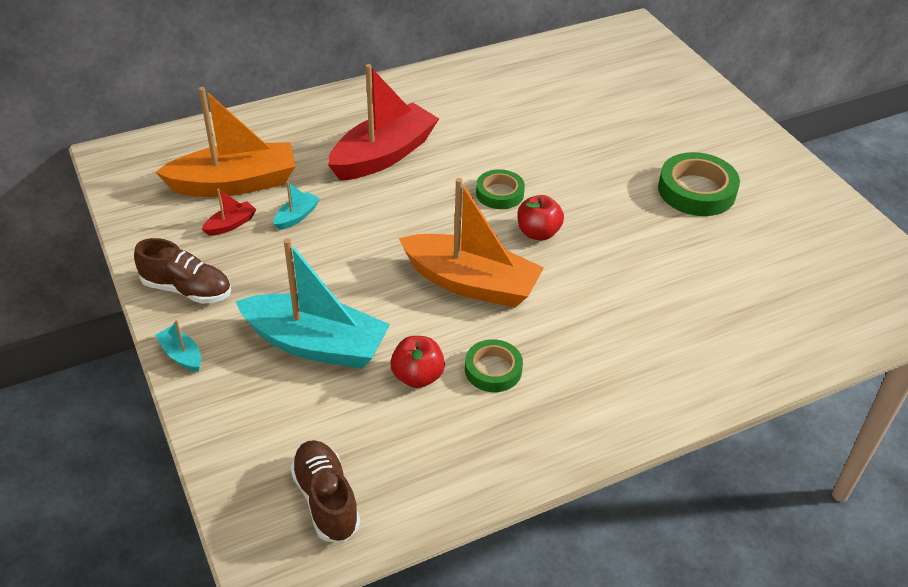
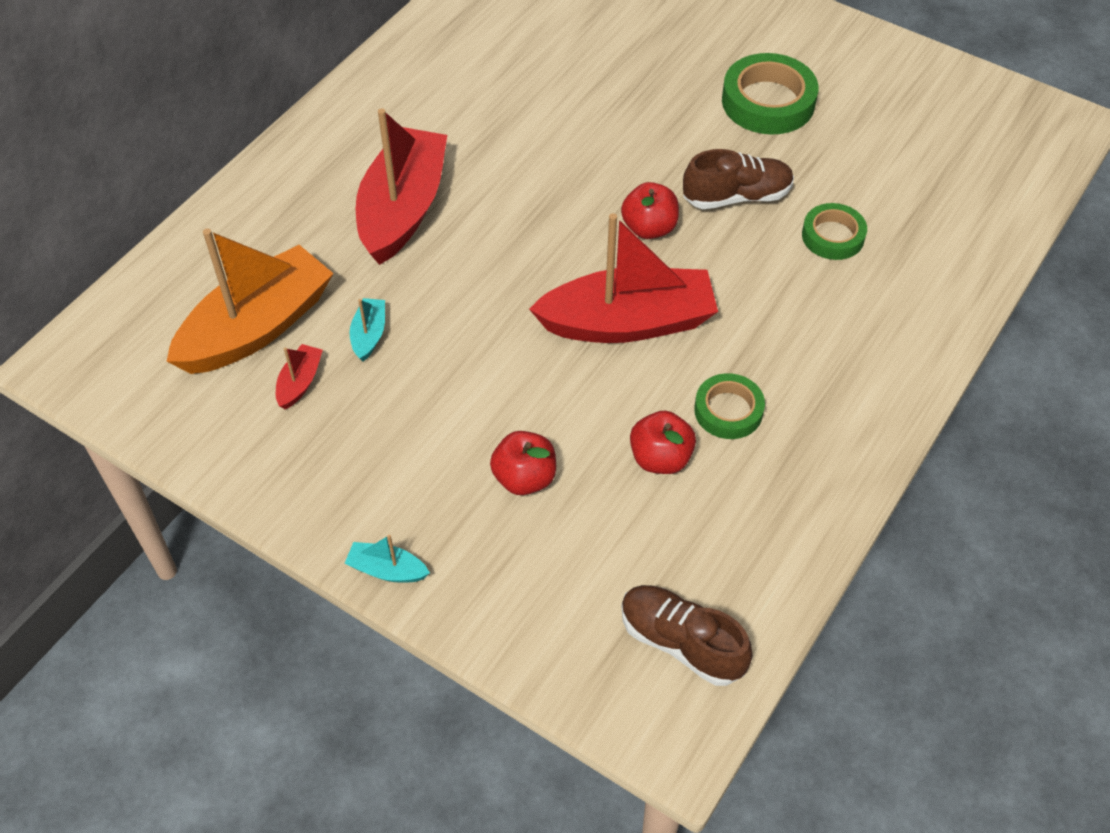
camera: 30 degrees left, 10 degrees up
brown shoe [134,238,231,304] -> brown shoe moved to [683,149,794,209]
turquoise boat [235,238,390,369] -> red apple [490,431,556,495]
orange boat [399,178,544,308] -> red boat [529,213,718,343]
green tape [476,169,525,209] -> green tape moved to [802,203,867,260]

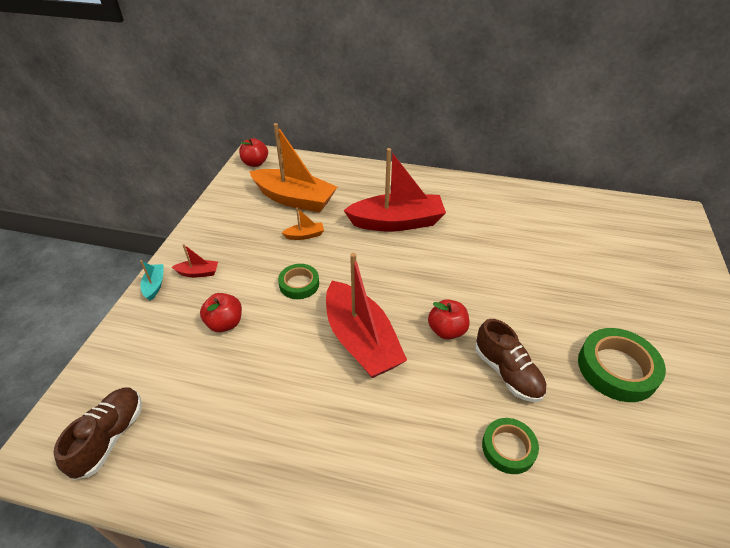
camera: 70 degrees right, 10 degrees down
red boat [276,344,323,410] -> red boat moved to [172,244,218,277]
turquoise boat [350,298,385,362] -> orange boat [282,208,324,240]
red apple [630,411,696,474] -> red apple moved to [239,138,268,167]
green tape [694,373,765,439] -> green tape moved to [278,264,319,299]

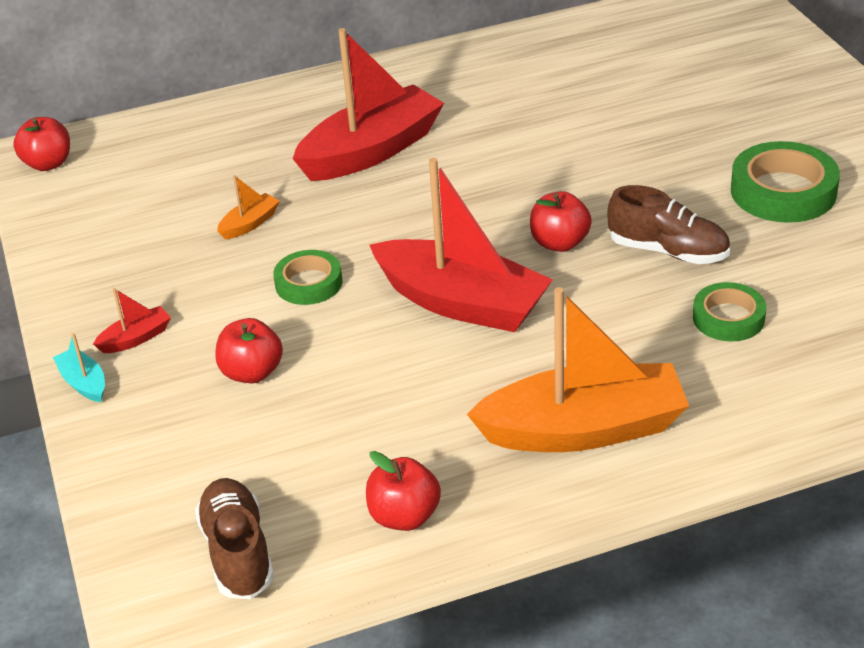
camera: 30 degrees left, 5 degrees down
orange boat [249,123,337,213] -> orange boat moved to [467,287,689,452]
none -> red apple [366,451,441,531]

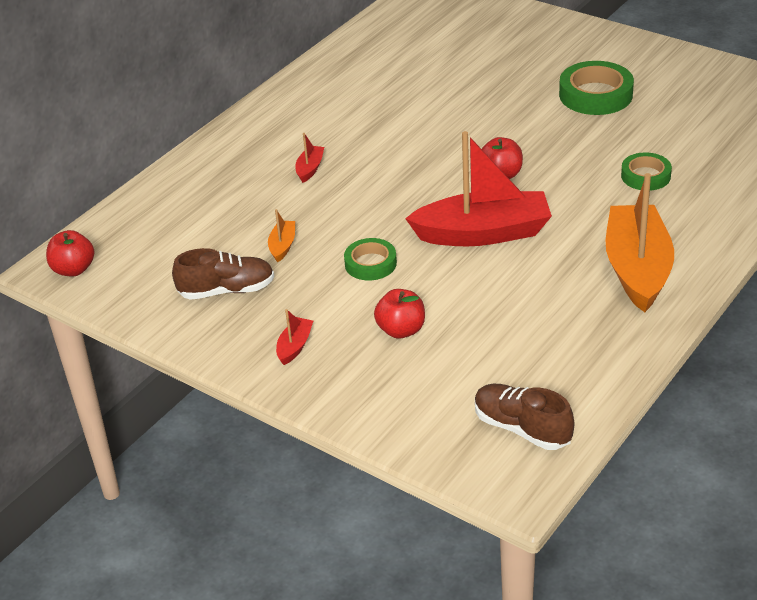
camera: 35 degrees left, 0 degrees up
turquoise boat [53,333,105,402] -> none
red boat [293,28,444,181] -> red boat [295,133,324,183], size x0.41
red apple [366,451,441,531] -> none
orange boat [467,287,689,452] -> orange boat turned 45 degrees counterclockwise [606,173,674,312]
brown shoe [607,185,730,264] -> brown shoe moved to [172,248,274,300]

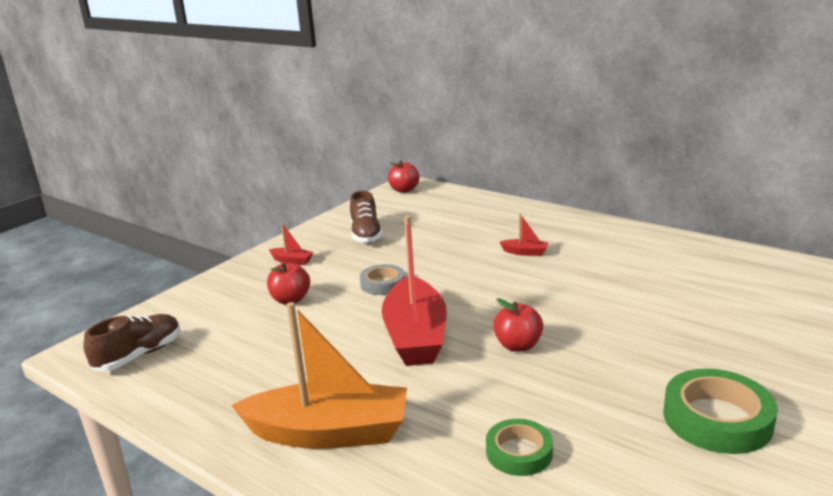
camera: 90 degrees right, 15 degrees down
orange boat [268,209,295,262] -> none
green tape [344,238,397,280] -> grey tape [360,264,405,295]

